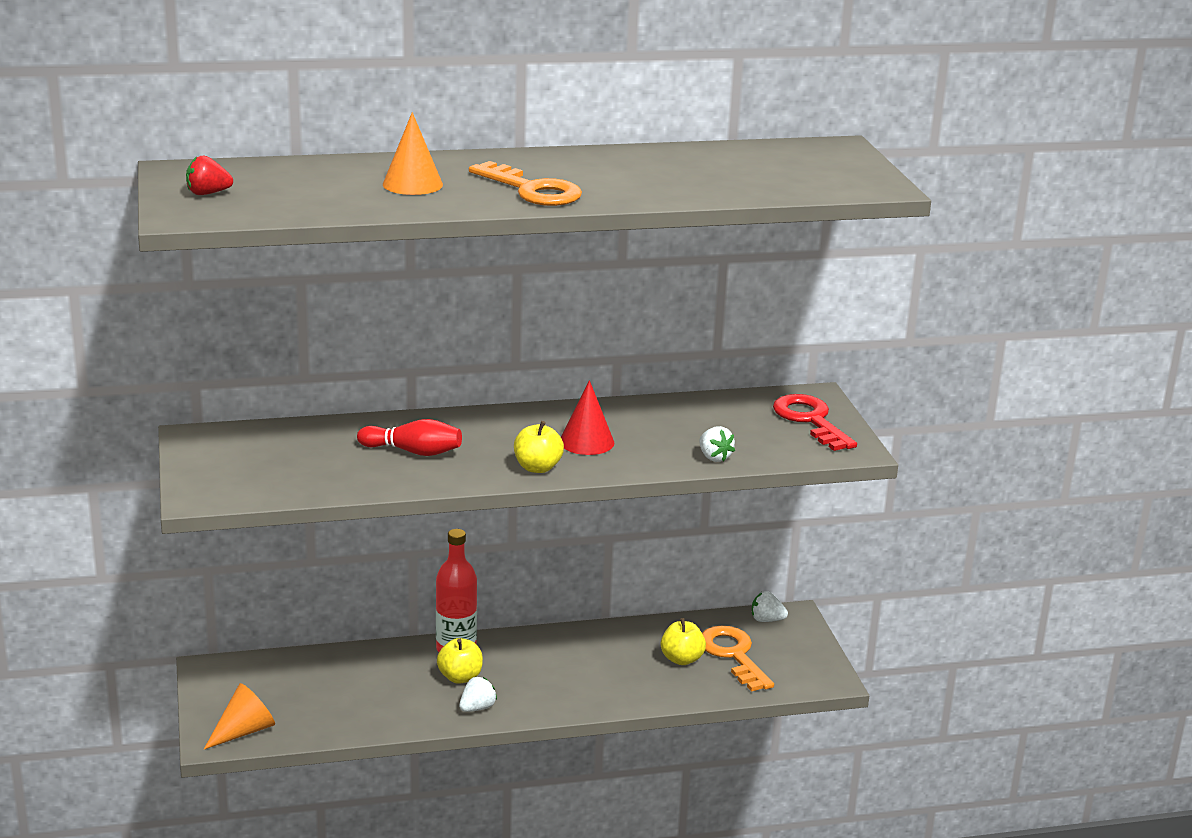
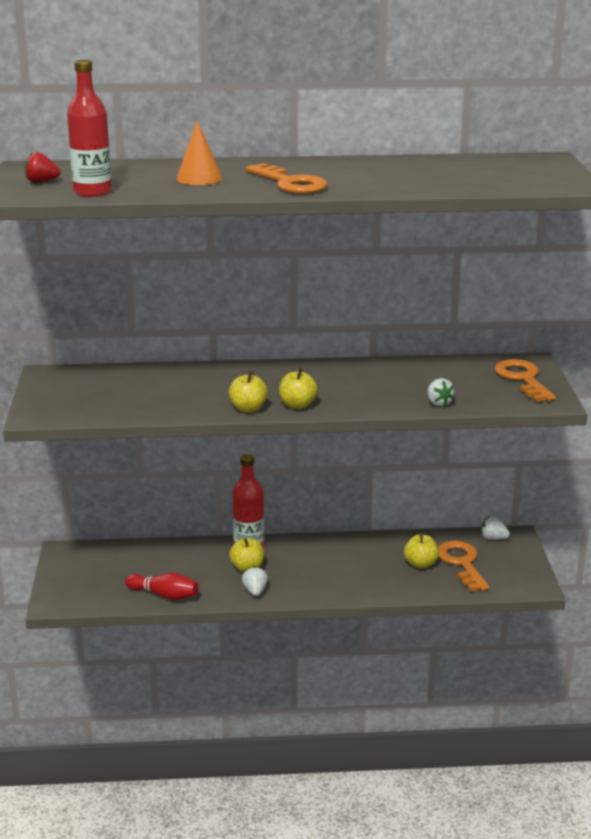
camera: 10 degrees right, 0 degrees up
orange cone [204,683,275,749] -> none
red bowling pin [357,419,462,456] -> red bowling pin moved to [125,573,199,600]
white strawberry [459,677,497,712] -> white strawberry turned 60 degrees counterclockwise [242,566,268,596]
red cone [561,380,614,455] -> none
red key [773,394,857,451] -> orange key [494,359,556,402]
none -> red bottle [67,60,112,197]
none -> yellow apple [229,371,268,413]

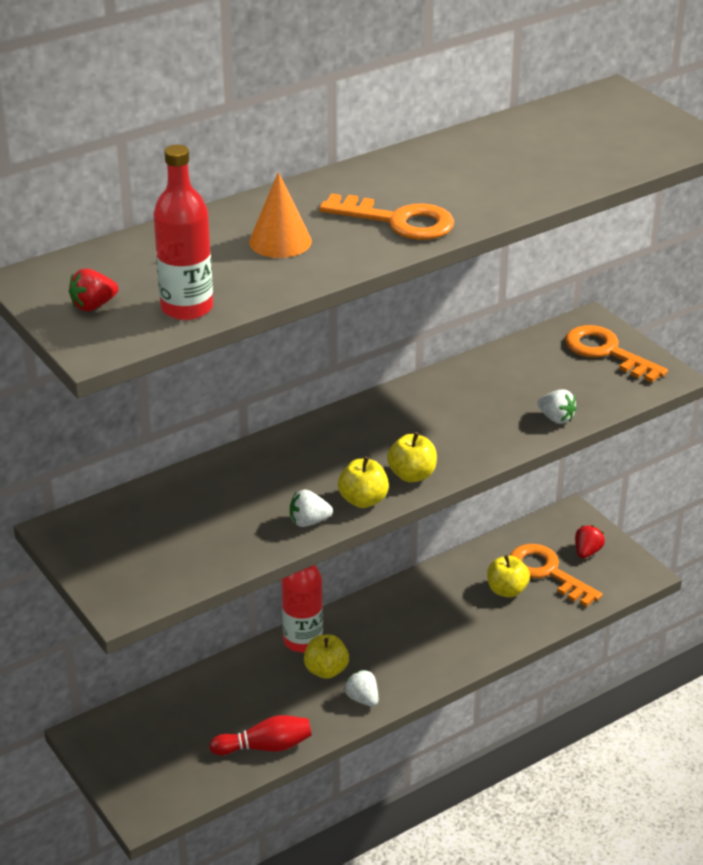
camera: 30 degrees left, 10 degrees up
white strawberry [481,516,510,540] -> white strawberry moved to [290,490,333,527]
none -> red strawberry [575,525,605,558]

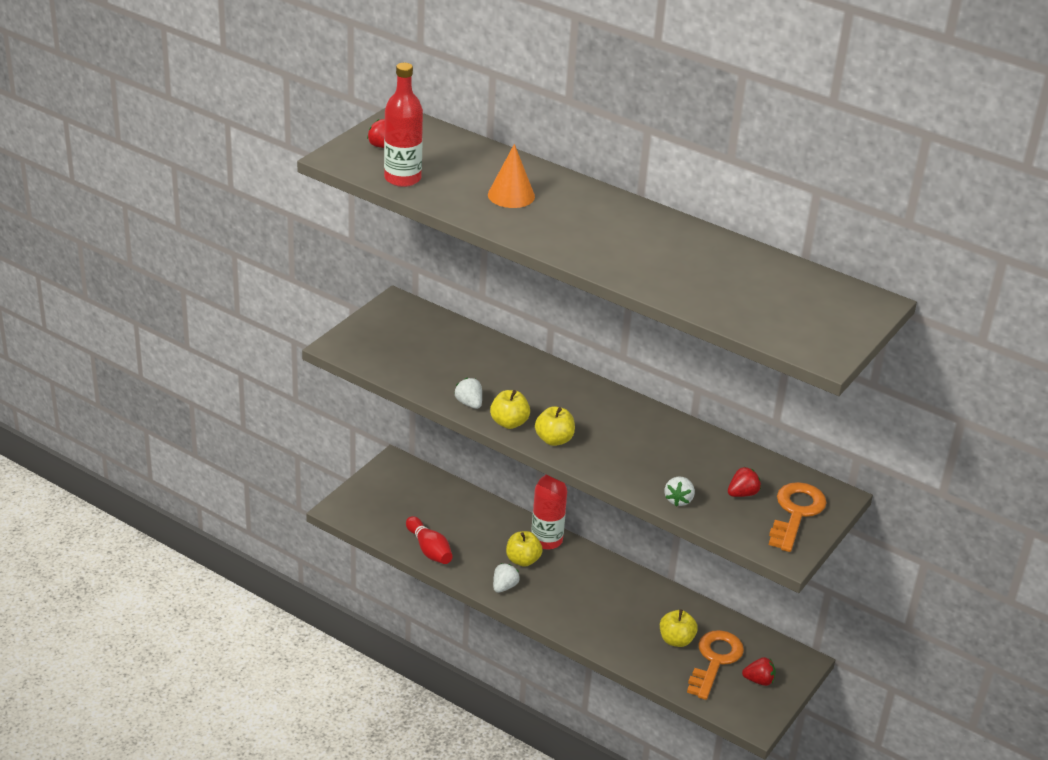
camera: 65 degrees right, 0 degrees up
orange key [319,194,454,240] -> none
none -> red strawberry [728,467,761,497]

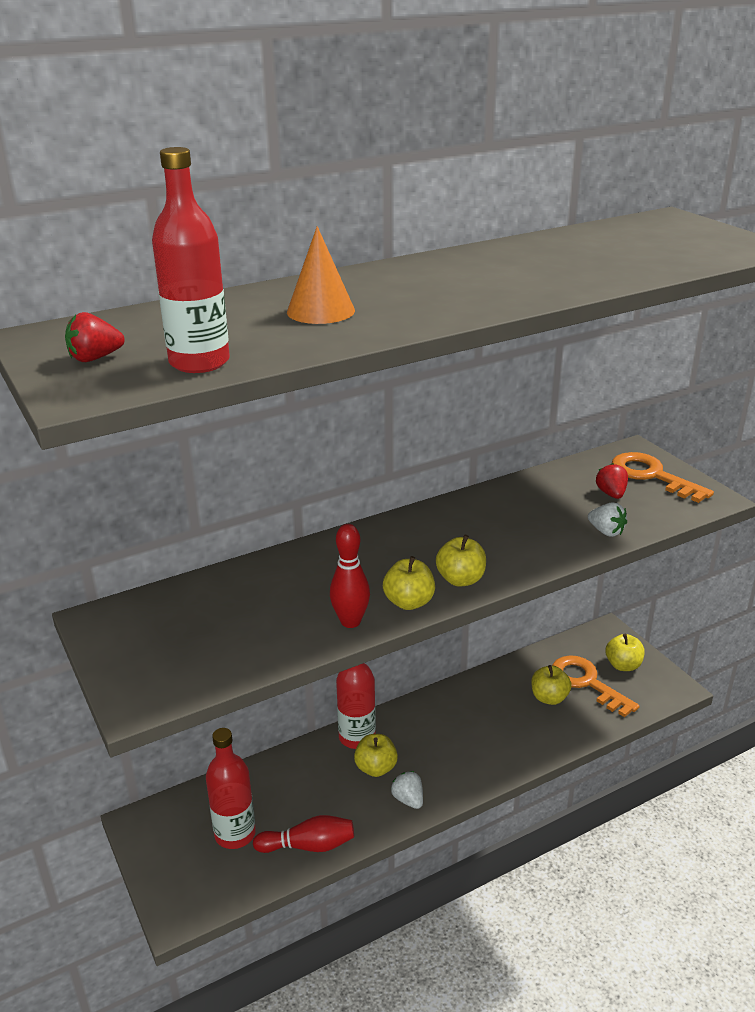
camera: 60 degrees left, 5 degrees down
white strawberry [454,378,482,409] -> red bowling pin [330,524,370,628]
red strawberry [742,657,776,686] -> yellow apple [606,633,645,671]
none -> red bottle [206,728,256,849]

